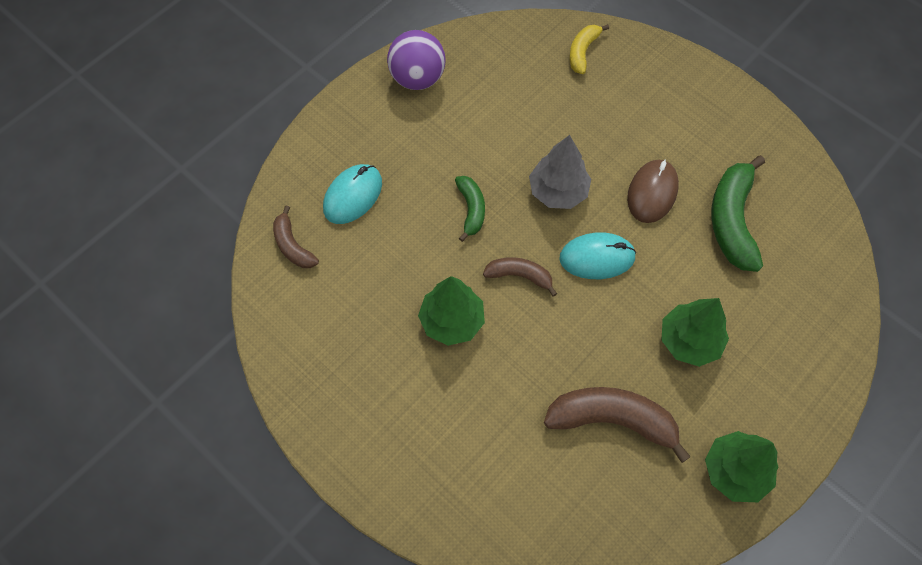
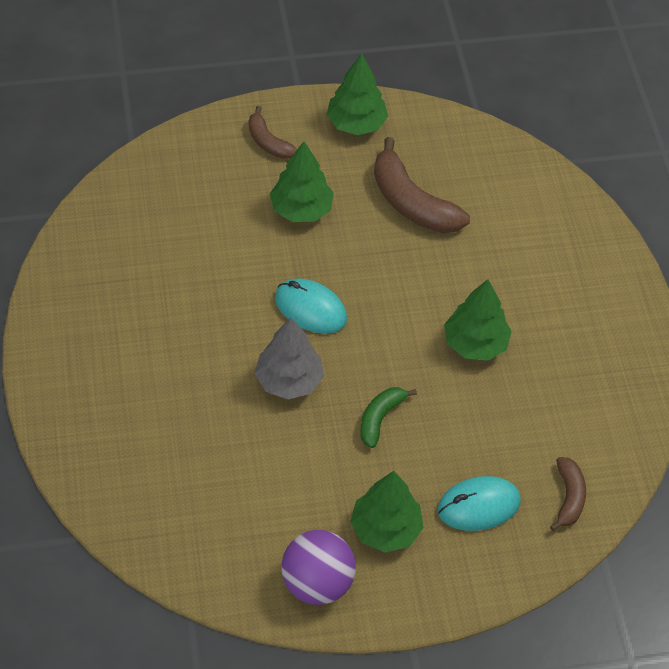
camera: 145 degrees left, 10 degrees down
brown banana [483,257,557,297] -> brown banana moved to [249,106,297,159]
yellow banana [569,24,609,74] -> none
brown mouse [627,160,679,223] -> none
green banana [711,155,765,272] -> none
none -> green tree [350,471,424,553]

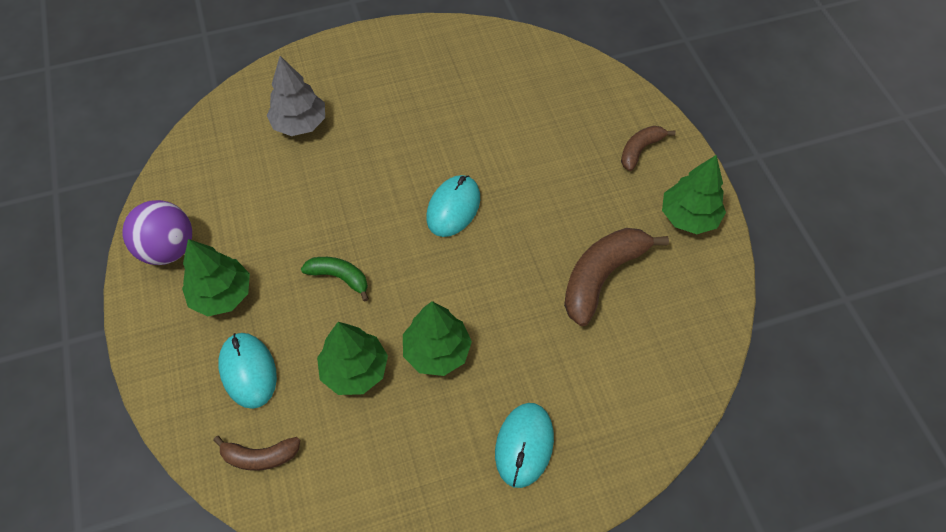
camera: 85 degrees right, 5 degrees up
grey tree [255,317,324,399] -> grey tree moved to [267,56,325,136]
green tree [270,141,334,222] -> green tree moved to [317,322,388,395]
none -> turquoise mouse [495,403,554,488]

